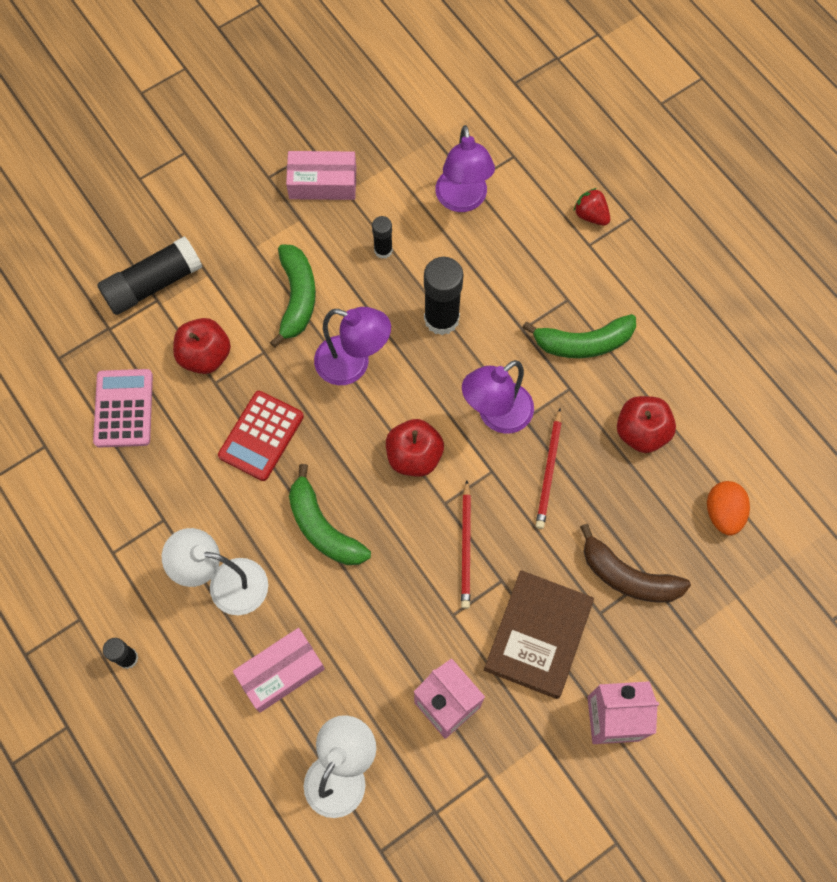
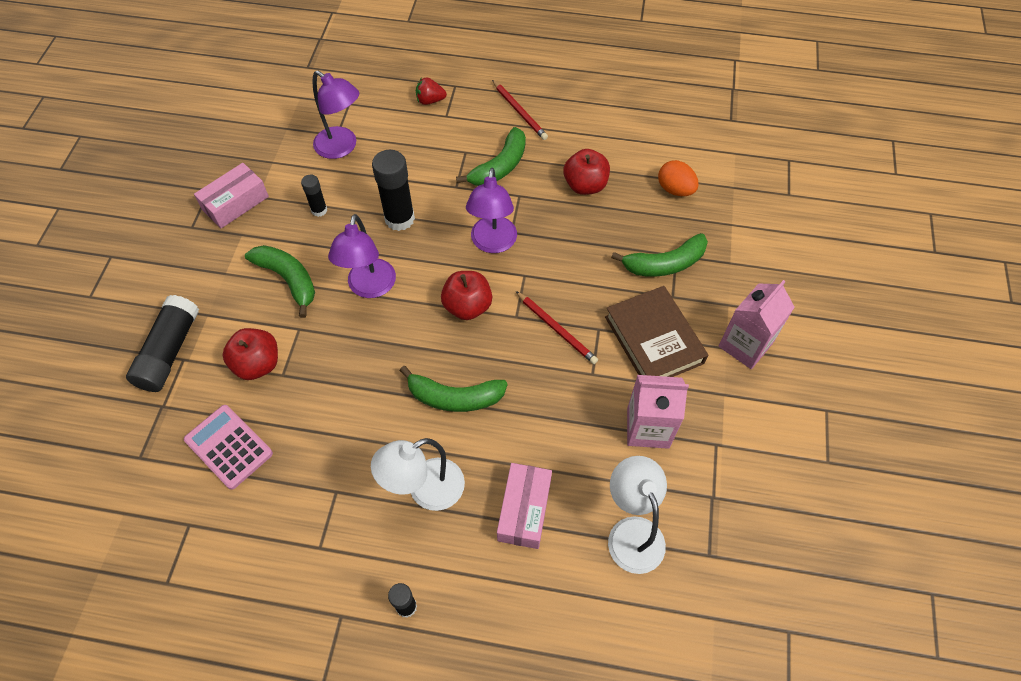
camera: 45 degrees left, 10 degrees down
red calculator [218,391,304,481] -> none
purple lamp [314,307,391,385] -> purple lamp turned 120 degrees clockwise [328,214,396,298]
red pencil [536,408,562,529] -> red pencil moved to [492,80,548,140]
brown banana [580,524,691,603] -> green banana [611,233,708,277]

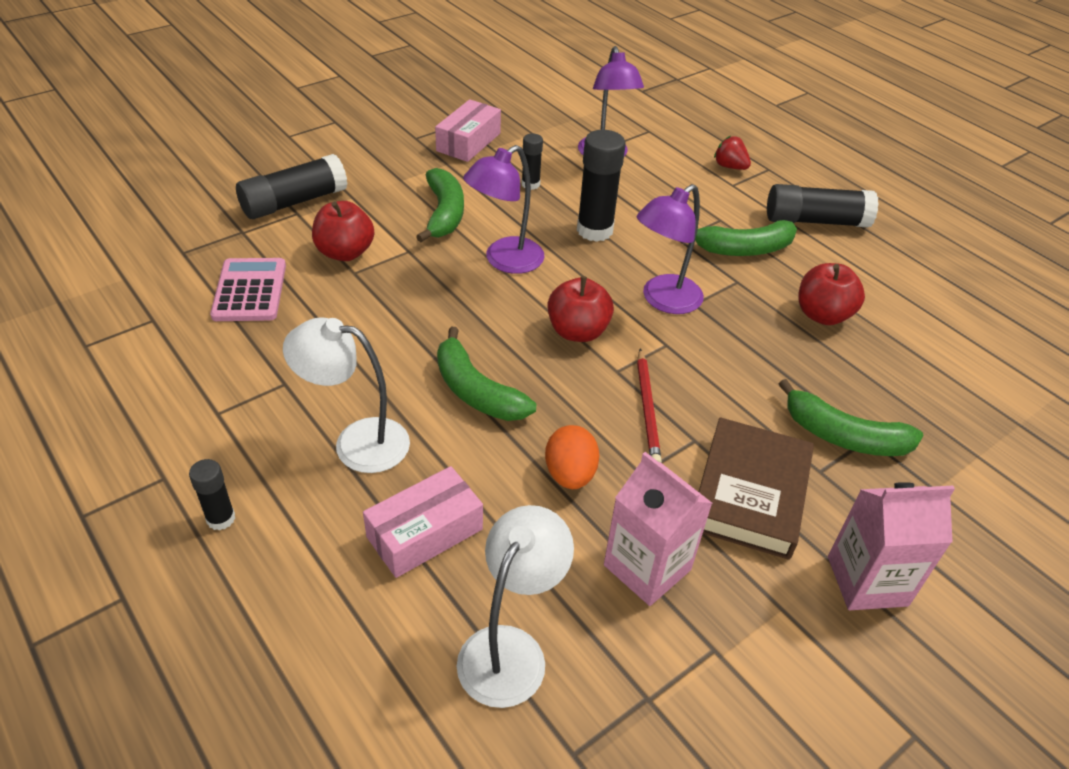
camera: 40 degrees right, 15 degrees down
pink box [194,163,269,228] -> pink box turned 60 degrees counterclockwise [435,99,501,162]
red pencil [492,80,548,140] -> black glue stick [767,184,879,228]
orange egg [658,160,699,196] -> orange egg moved to [545,425,599,489]

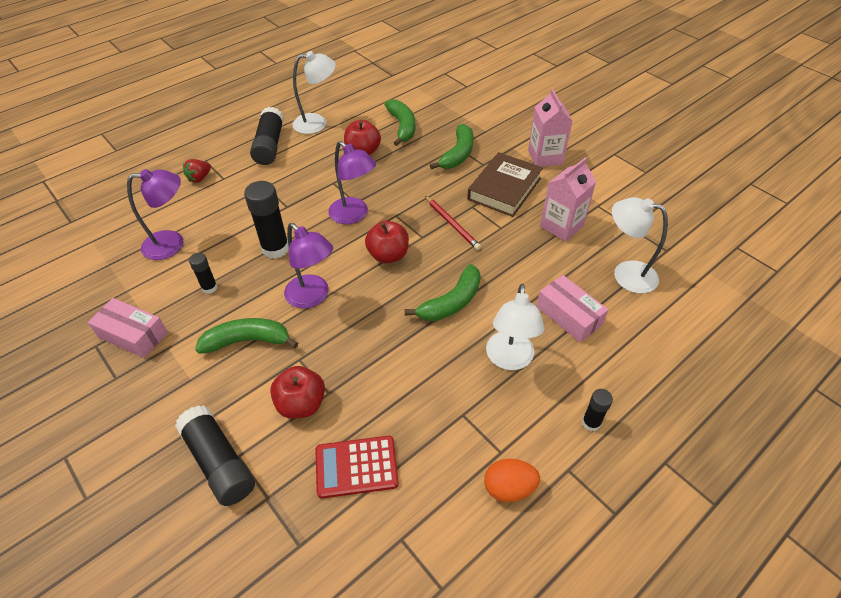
camera: 90 degrees left, 5 degrees up
pink calculator [210,258,286,321] -> red calculator [315,436,399,499]
orange egg [545,425,599,489] -> orange egg moved to [484,459,540,502]
red pencil [637,349,662,462] -> red pencil turned 60 degrees clockwise [425,196,481,250]
green banana [695,220,797,256] -> green banana moved to [385,99,415,146]
brown book [699,417,814,560] -> brown book turned 75 degrees counterclockwise [467,152,543,217]
none -> white lamp [292,51,336,134]

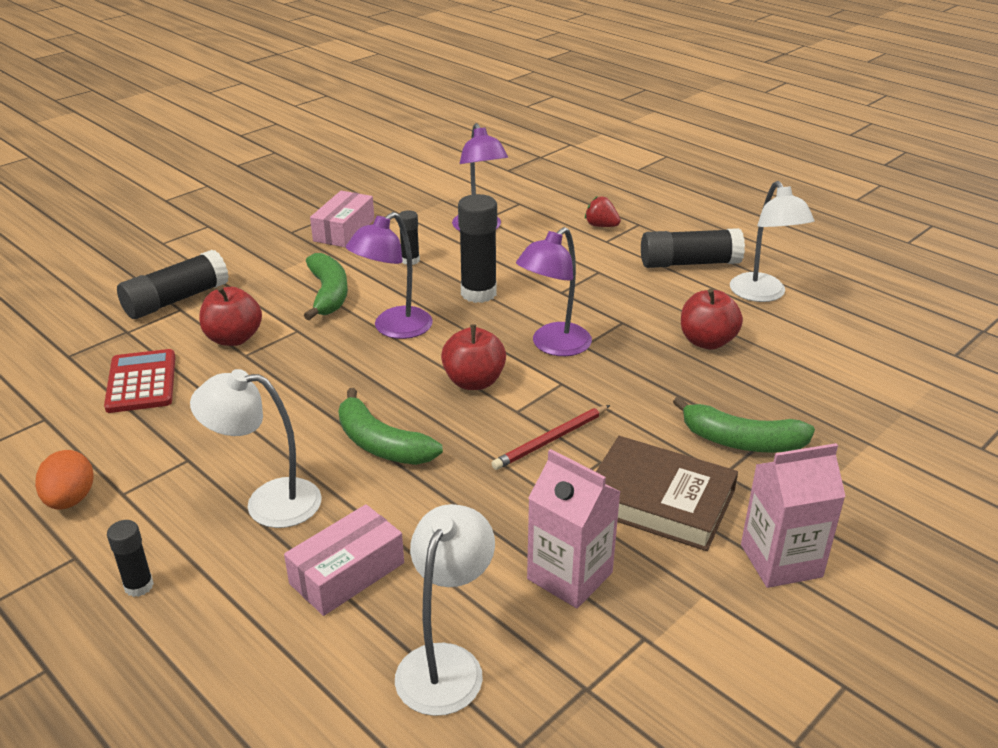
camera: 85 degrees right, 15 degrees down
green banana [385,99,415,146] -> none

